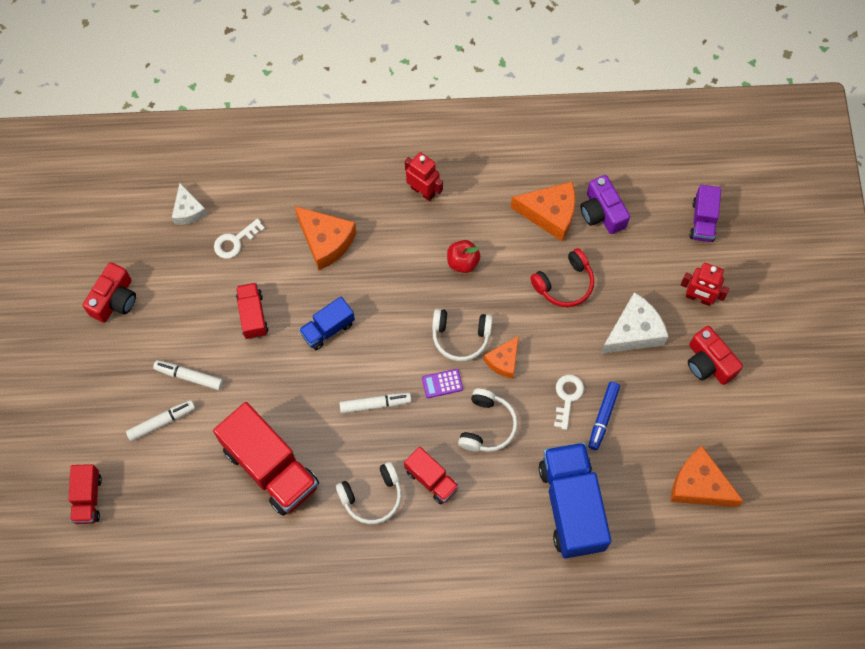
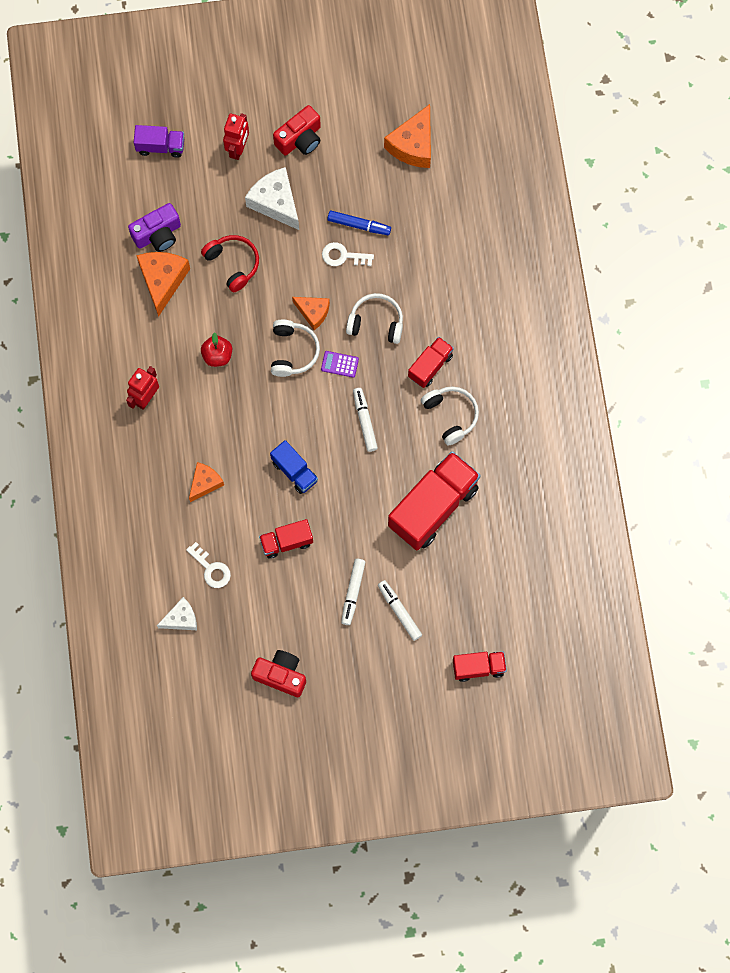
camera: 95 degrees left, 5 degrees up
orange cheese [295,206,357,270] -> orange cheese [189,462,224,502], size x0.62
purple calculator [422,369,463,398] -> purple calculator turned 120 degrees clockwise [321,351,359,378]
blue truck [539,442,611,558] -> none

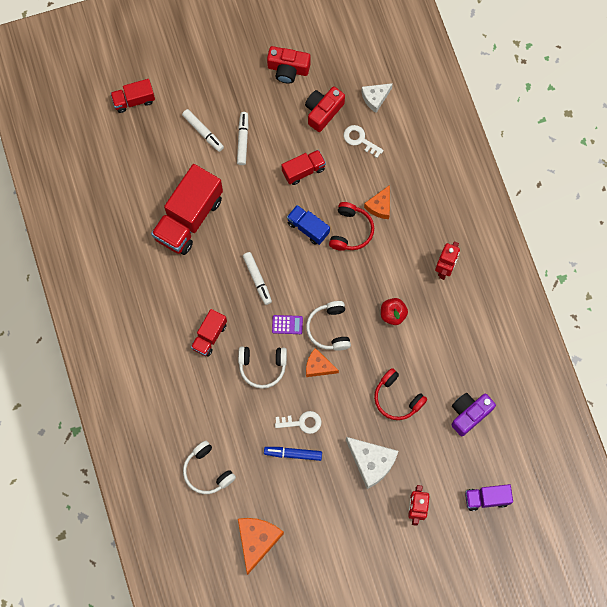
camera: 170 degrees right, 0 degrees up
orange cheese [136,252,190,317] -> none
red camera [273,105,321,156] -> red camera moved to [305,87,345,132]
white headphones [421,386,479,445] -> white headphones moved to [183,441,236,494]
none -> red headphones [329,202,374,251]

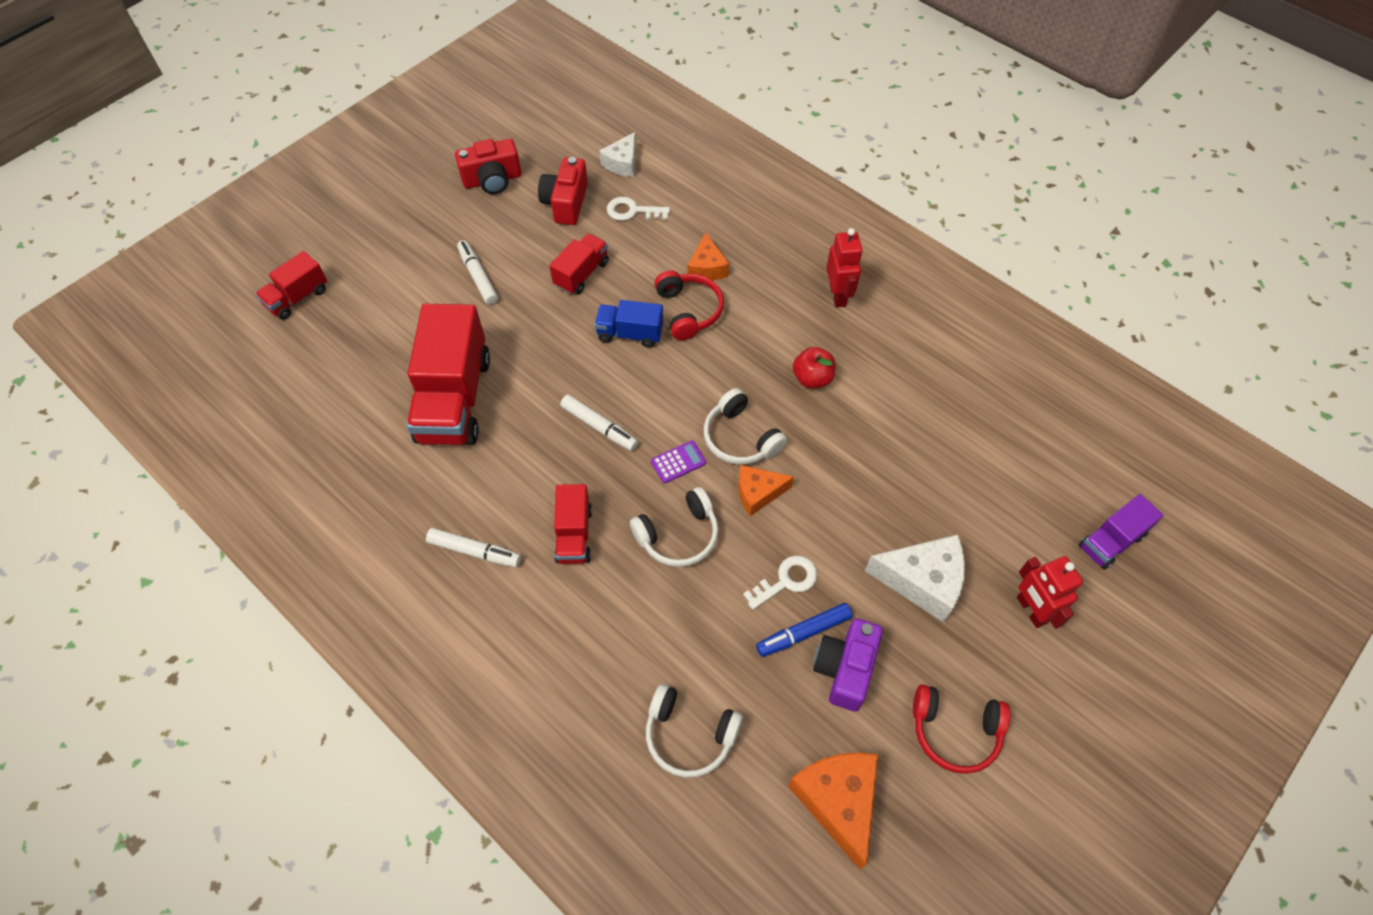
camera: 30 degrees left, 15 degrees down
white marker [182,109,224,152] -> white marker moved to [426,528,521,567]
red headphones [374,368,427,420] -> red headphones moved to [913,684,1010,774]
purple camera [451,393,496,436] -> purple camera moved to [813,618,883,712]

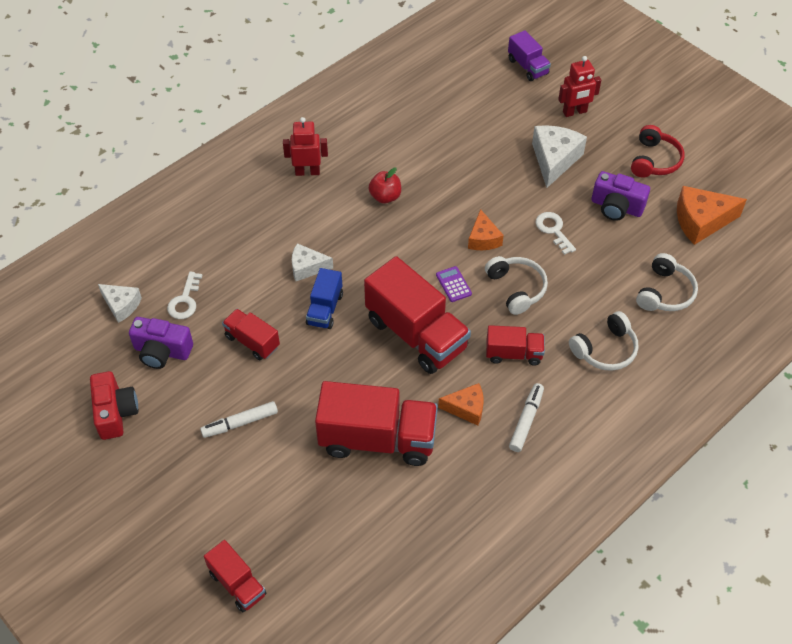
camera: 85 degrees left, 5 degrees down
red camera [538,157,588,225] -> purple camera [129,317,193,369]
white marker [560,394,638,451] -> red truck [364,256,471,374]
red headphones [654,271,724,340] -> white cheese [292,243,333,281]
orange cheese [688,232,729,281] -> orange cheese moved to [438,383,483,426]
white headphones [704,388,787,465] -> white headphones moved to [569,311,638,371]
blue marker [756,603,852,657] -> none

